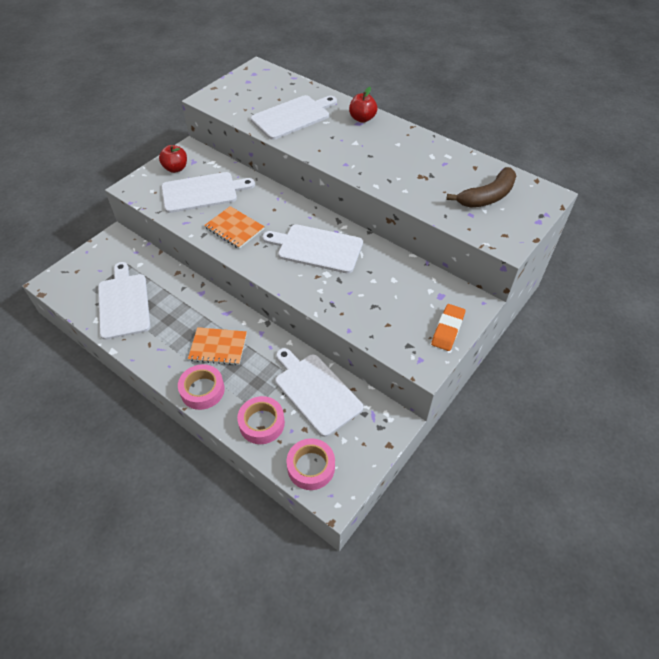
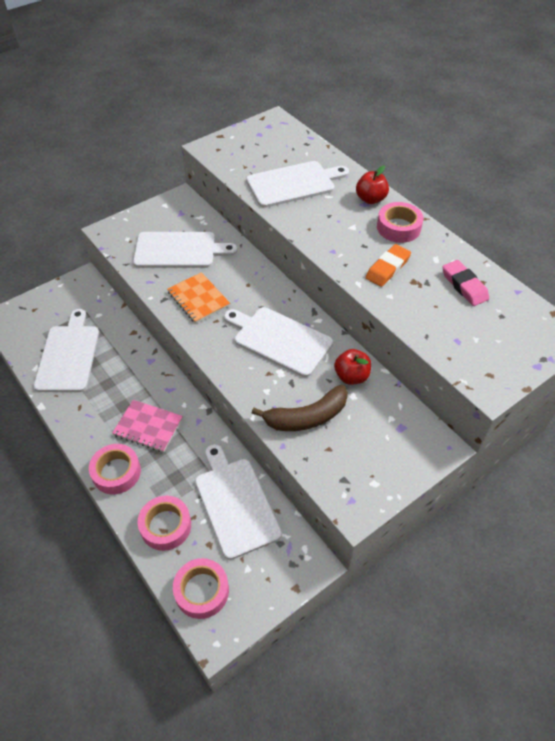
camera: 15 degrees right, 0 degrees up
red apple [159,145,187,173] -> red apple moved to [334,349,371,385]
orange notebook [188,327,247,365] -> pink notebook [112,400,183,452]
orange eraser [431,304,465,351] -> orange eraser moved to [366,244,411,287]
brown banana [447,167,516,208] -> brown banana moved to [252,385,348,431]
none -> pink tape [377,202,424,243]
none -> pink eraser [442,260,489,306]

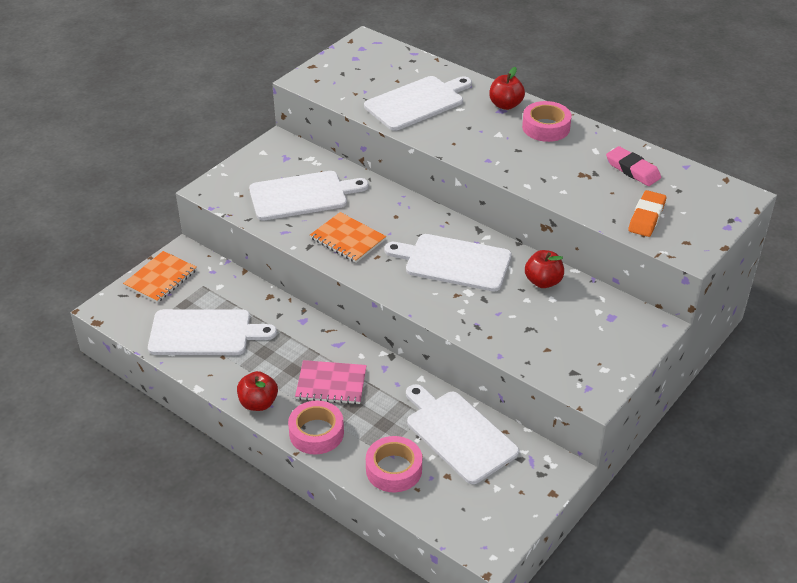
camera: 15 degrees left, 10 degrees down
white cutting board [34,309,99,392] -> white cutting board turned 105 degrees clockwise [148,309,277,355]
pink tape [173,558,229,619] -> none
brown banana [252,385,348,431] -> none
orange eraser [366,244,411,287] -> orange eraser moved to [628,190,666,237]
none -> orange notebook [123,251,197,303]
none -> red apple [237,371,278,411]

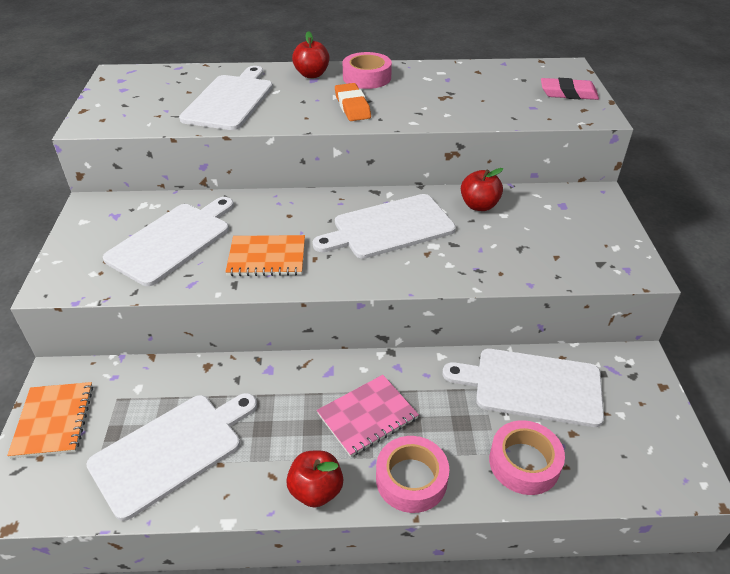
camera: 40 degrees left, 0 degrees up
pink eraser [606,146,661,186] -> pink eraser moved to [541,78,599,100]
orange eraser [628,190,666,237] -> orange eraser moved to [335,83,371,121]

